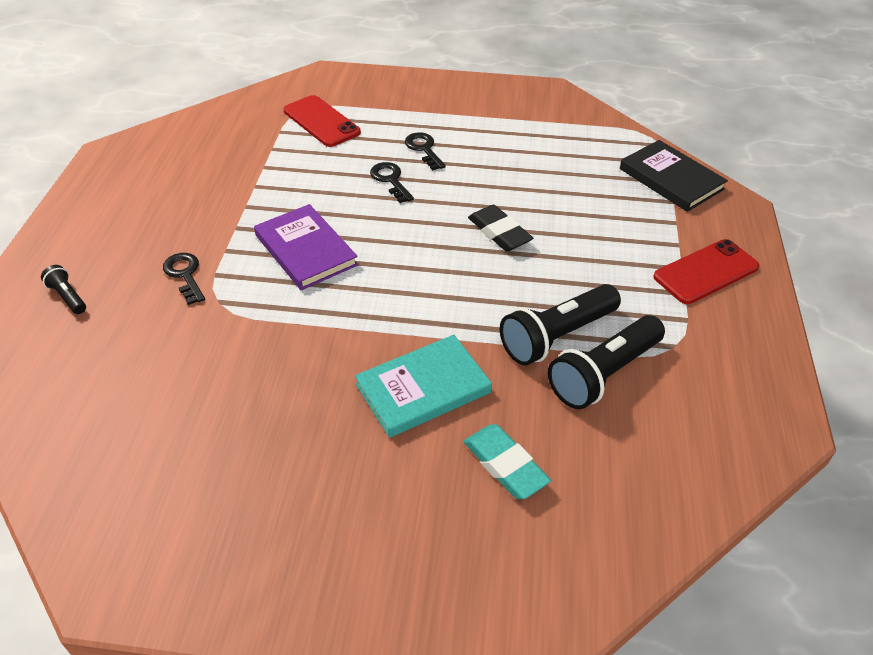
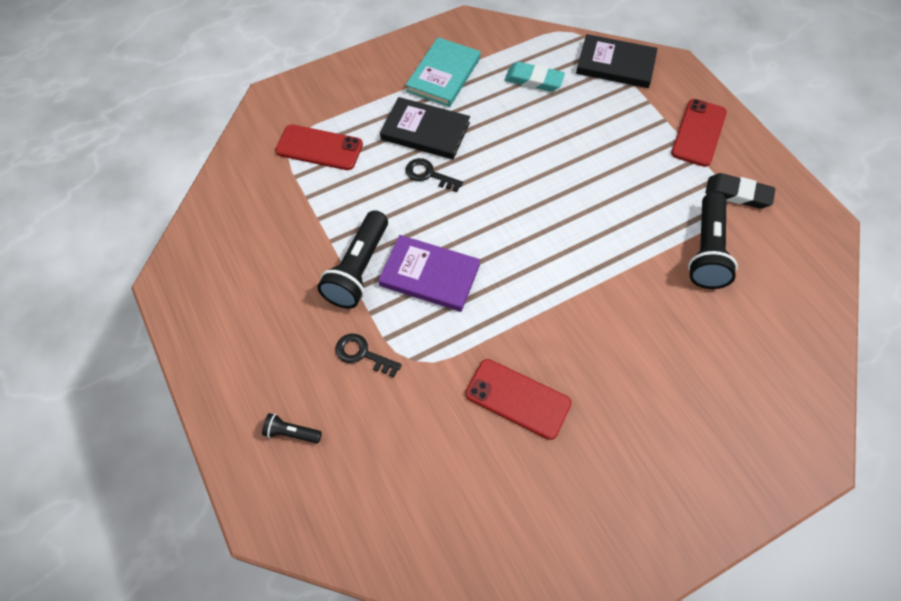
camera: 35 degrees left, 15 degrees up
turquoise book [355,335,492,438] -> turquoise book moved to [406,37,481,107]
black key [405,132,446,171] -> black book [380,97,470,159]
turquoise eraser [464,424,551,499] -> turquoise eraser moved to [505,62,565,92]
black eraser [468,205,533,252] -> black eraser moved to [705,173,775,209]
black flashlight [500,284,621,366] -> black flashlight moved to [317,210,388,309]
none -> red phone [465,359,572,440]

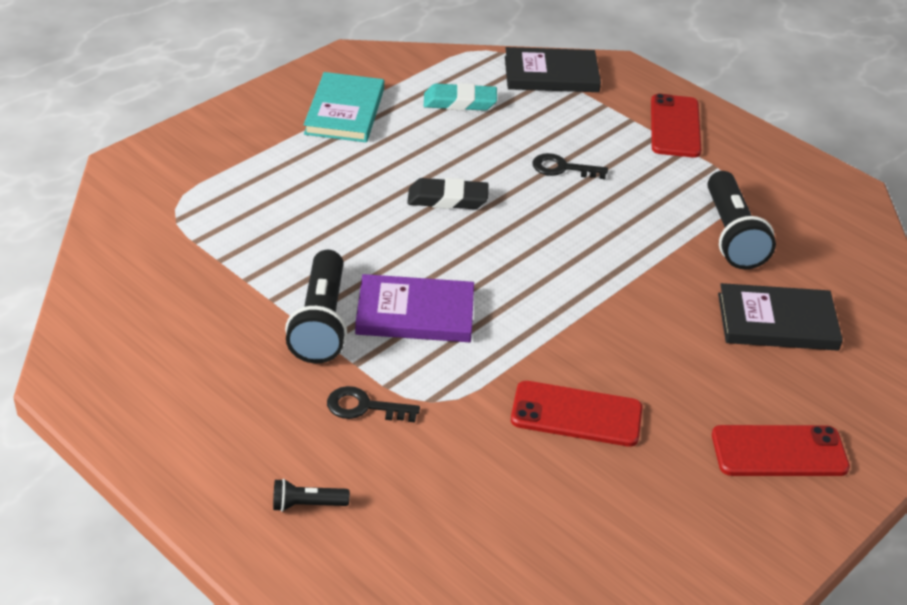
camera: 20 degrees left, 20 degrees down
red phone [275,124,363,170] -> red phone moved to [712,425,850,476]
black book [380,97,470,159] -> black book moved to [718,283,843,351]
black key [406,158,463,192] -> black key moved to [532,153,608,179]
black eraser [705,173,775,209] -> black eraser moved to [407,178,488,209]

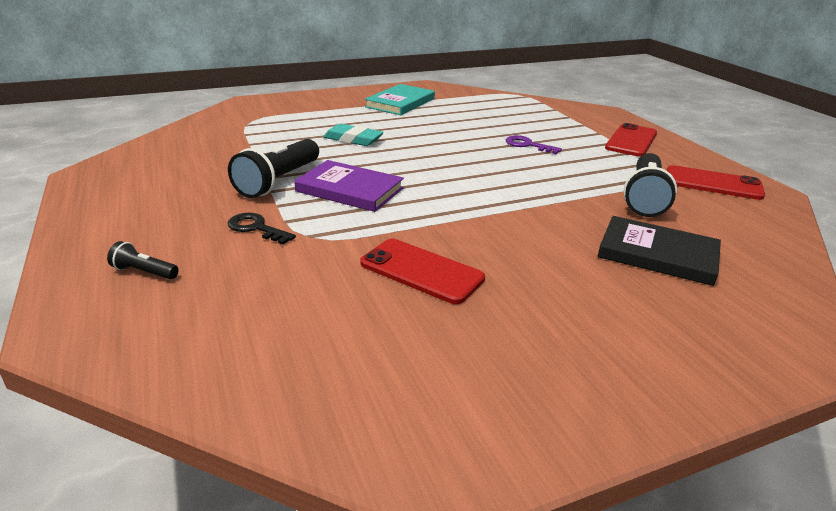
camera: 25 degrees right, 10 degrees down
black eraser [407,178,488,209] -> none
turquoise eraser [424,83,497,111] -> turquoise eraser moved to [323,124,384,146]
black book [505,47,601,92] -> none
black key [532,153,608,179] -> purple key [506,135,562,154]
red phone [712,425,850,476] -> red phone moved to [666,165,765,200]

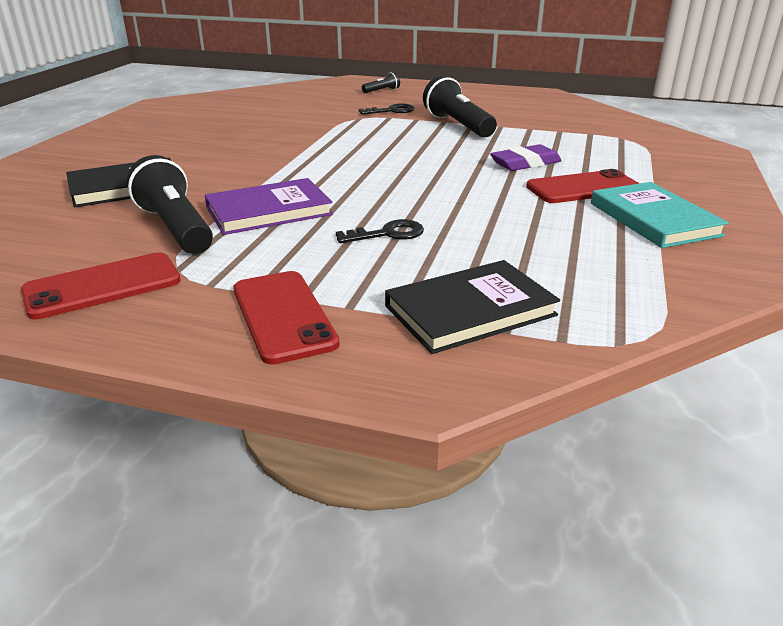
camera: 130 degrees right, 0 degrees up
purple book [294,160,404,212] -> purple book moved to [205,178,333,235]
turquoise eraser [323,124,384,146] -> purple eraser [490,144,562,171]
red phone [360,239,485,304] -> red phone moved to [526,169,640,203]
purple key [506,135,562,154] -> black key [336,219,424,243]
none -> black book [385,260,560,354]

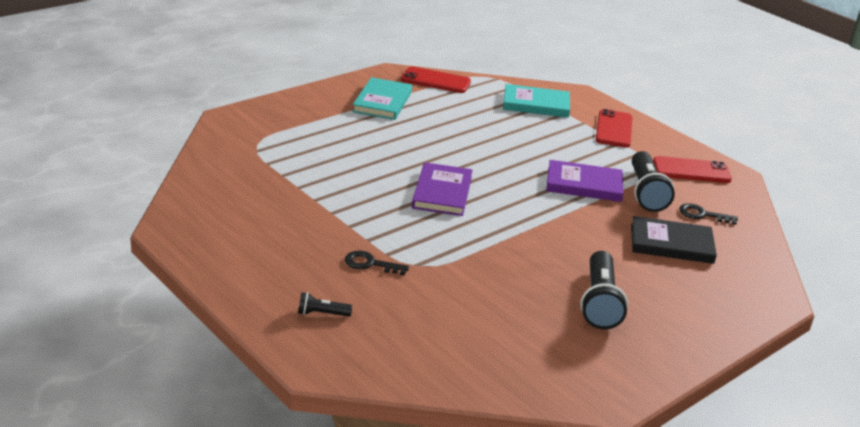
camera: 150 degrees left, 0 degrees up
black key [336,219,424,243] -> black key moved to [679,203,738,225]
black book [385,260,560,354] -> turquoise book [503,84,570,118]
black flashlight [423,76,497,138] -> black flashlight moved to [580,251,628,329]
purple eraser [490,144,562,171] -> none
red phone [526,169,640,203] -> red phone moved to [401,67,471,93]
none -> purple book [412,162,473,216]

